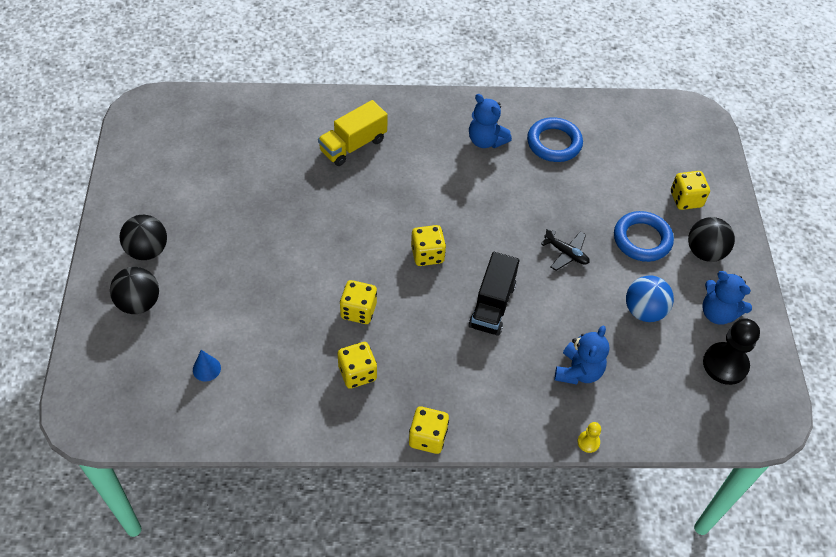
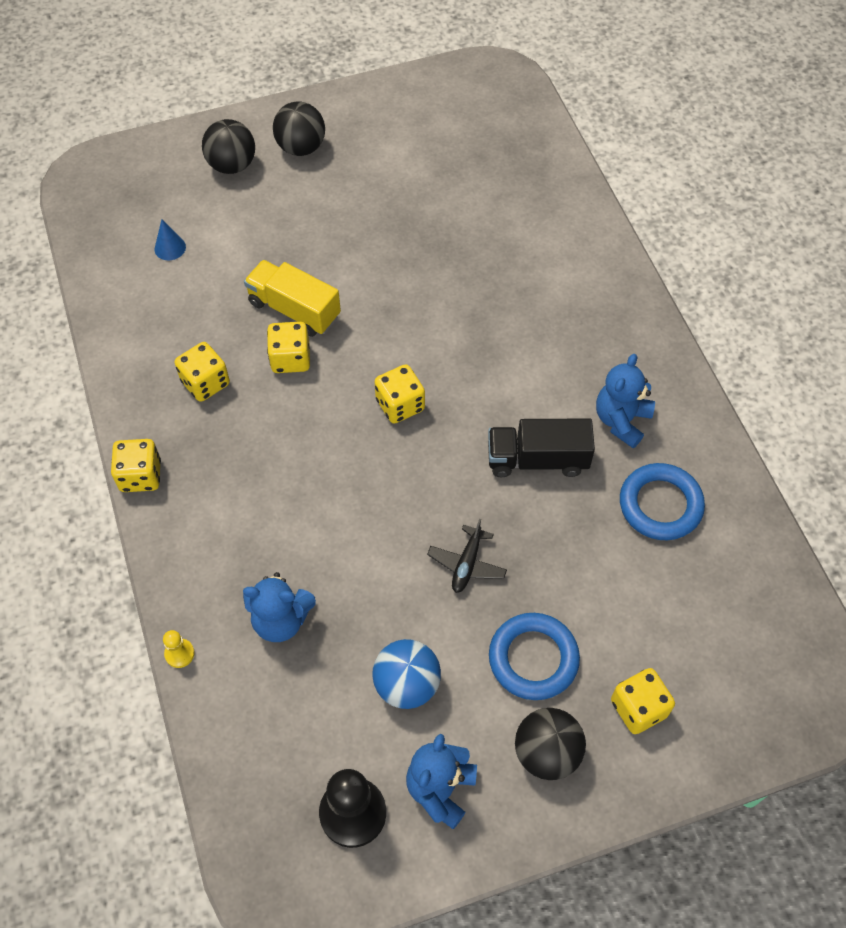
camera: 75 degrees right, 5 degrees up
yellow truck [318,100,388,166] -> yellow truck moved to [244,260,341,337]
black truck [469,252,520,336] -> black truck moved to [488,418,595,477]

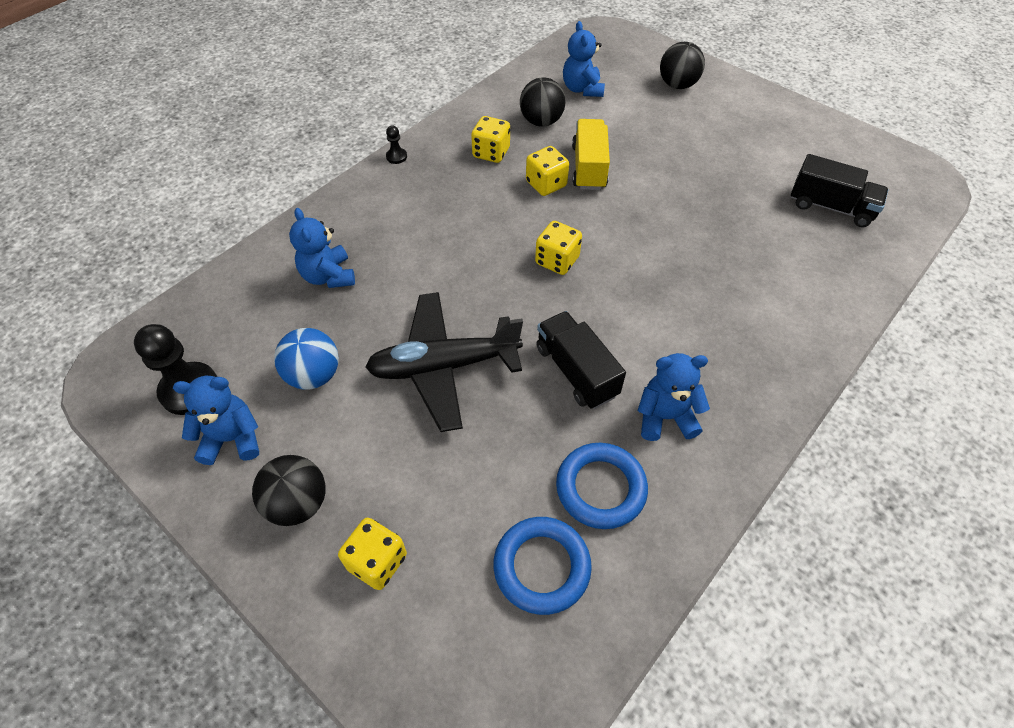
camera: 60 degrees right, 5 degrees down
yellow dice [111,439,161,492] -> black pawn [386,125,407,164]
blue cone [155,219,186,260] -> blue teddy bear [563,21,605,97]
yellow pawn [163,630,195,668] -> none
black ball [273,102,325,156] -> black ball moved to [520,77,566,127]
black plane [427,519,507,593] -> black plane [365,292,523,432], size x2.19
blue ring [489,613,580,700] -> blue ring moved to [493,517,592,615]
none -> black truck [791,154,888,227]

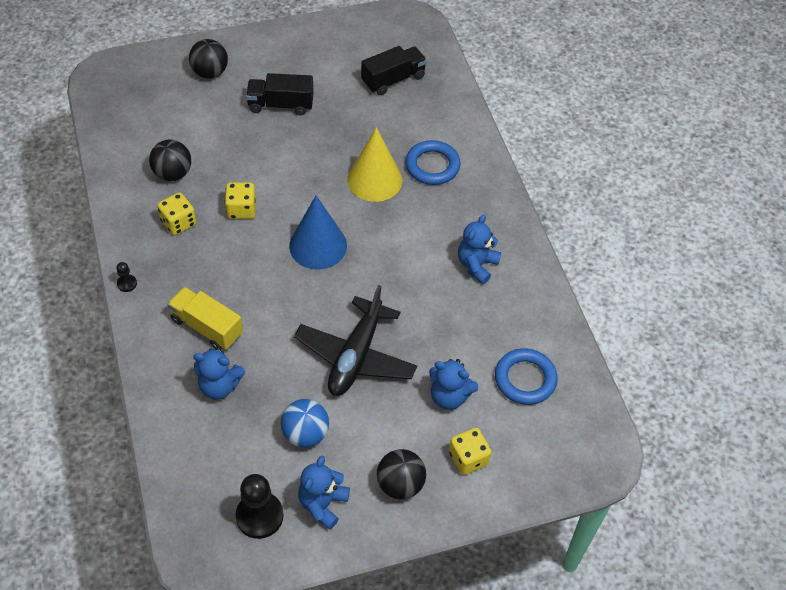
camera: 60 degrees left, 0 degrees up
yellow dice [535,221,582,275] -> blue cone [289,195,347,270]
black truck [536,311,626,409] -> black truck moved to [246,73,314,115]
blue ring [556,443,648,529] -> blue ring moved to [405,140,461,185]
blue teddy bear [563,21,605,97] -> blue teddy bear moved to [429,359,479,410]
yellow truck [572,119,610,190] -> yellow truck moved to [167,287,243,350]
none -> yellow cone [347,127,402,202]

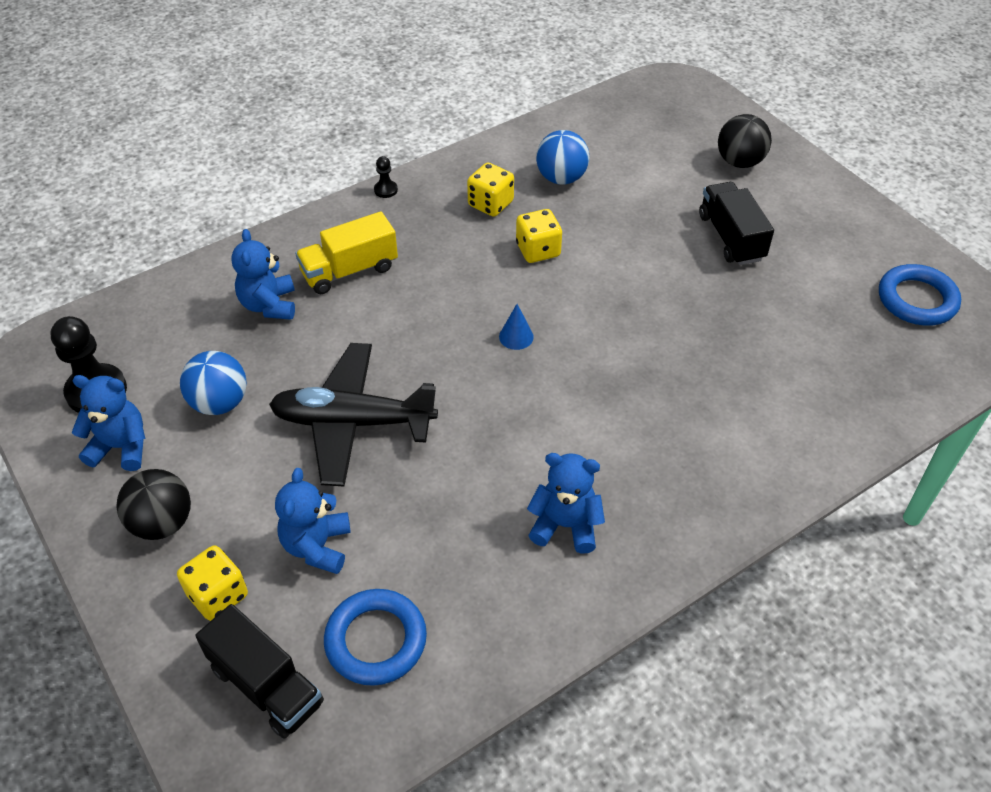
camera: 75 degrees right, 5 degrees down
black ball [149,140,191,181] -> blue ball [536,130,589,185]
yellow truck [167,287,243,350] -> yellow truck turned 135 degrees counterclockwise [295,212,398,294]
blue cone [289,195,347,270] -> blue cone [499,304,534,350], size x0.42
yellow cone [347,127,402,202] -> none
black truck [361,46,427,95] -> black truck moved to [195,604,324,739]
blue ring [405,140,461,185] -> blue ring moved to [879,264,961,326]

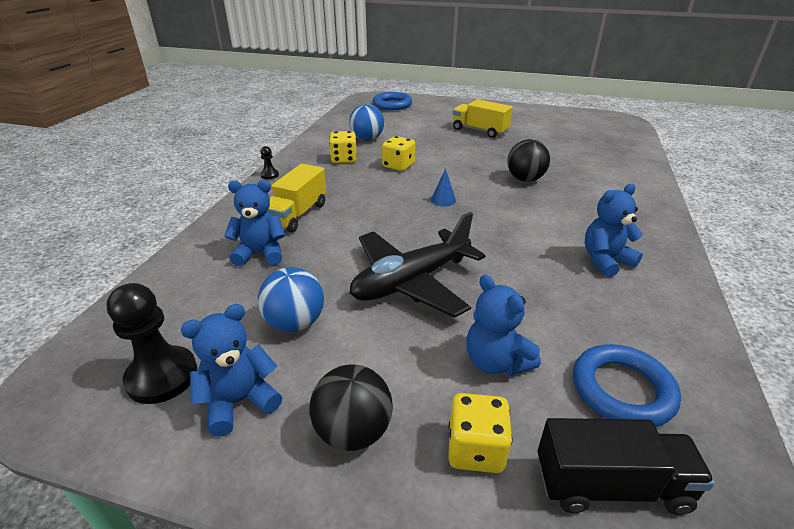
camera: 40 degrees left, 15 degrees down
blue teddy bear [231,229,295,320] -> blue teddy bear turned 135 degrees clockwise [224,180,285,266]
black truck [699,182,774,265] -> yellow truck [453,99,513,138]
black ball [718,114,772,168] -> black ball moved to [507,139,550,182]
blue ring [879,264,961,326] -> blue ring moved to [373,92,412,110]

